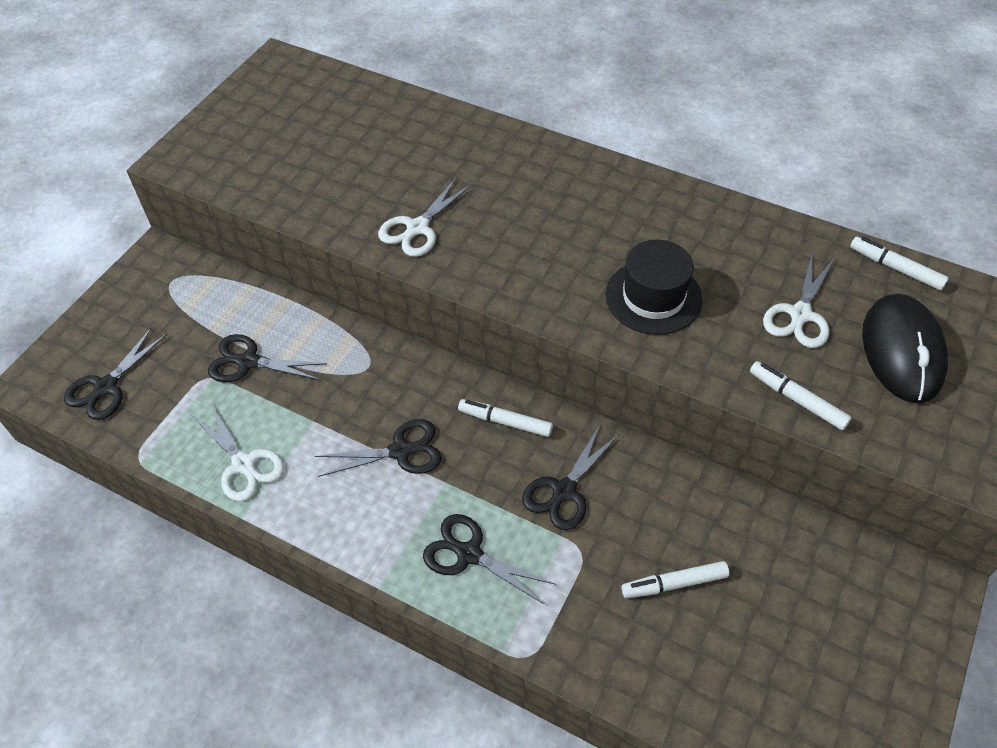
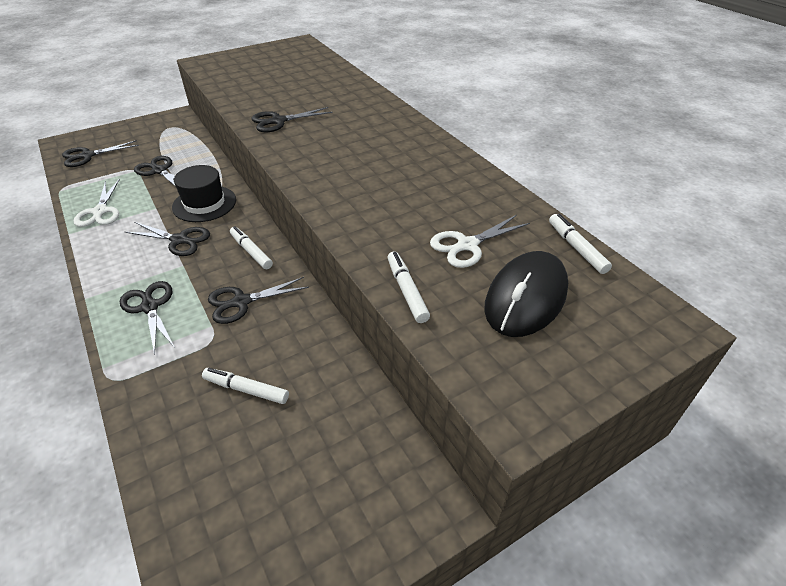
camera: 30 degrees right, 10 degrees down
white scissors [378,177,473,257] -> black scissors [251,107,333,132]
black hat [605,240,703,335] -> black hat moved to [172,165,236,222]

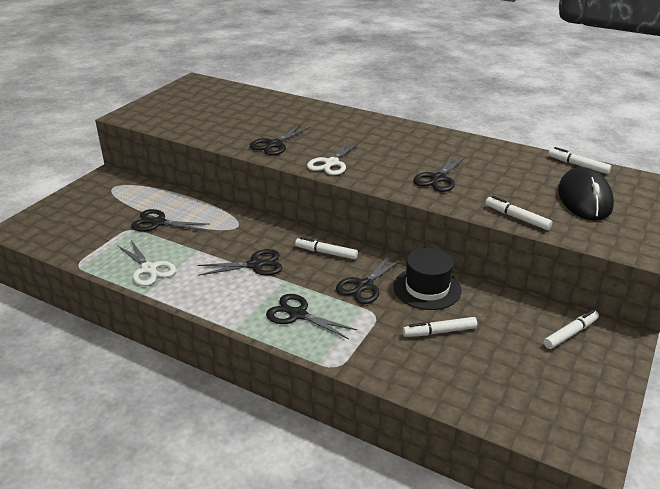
camera: 30 degrees left, 10 degrees down
black scissors [62,140,139,167] -> black scissors moved to [414,155,467,192]
black hat [172,165,236,222] -> black hat moved to [393,247,462,310]
white scissors [430,215,530,268] -> white scissors moved to [307,141,360,175]
none -> white marker [544,310,599,349]

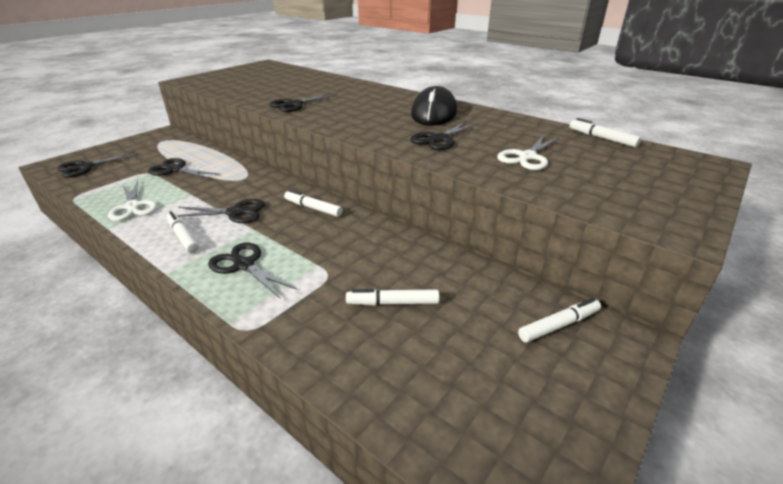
camera: 10 degrees right, 0 degrees up
white scissors [307,141,360,175] -> white scissors moved to [497,135,559,170]
black scissors [336,254,403,304] -> black scissors moved to [57,151,138,177]
black hat [393,247,462,310] -> none
white marker [485,196,552,230] -> white marker moved to [166,211,199,253]
black mouse [558,167,614,221] -> black mouse moved to [411,86,457,126]

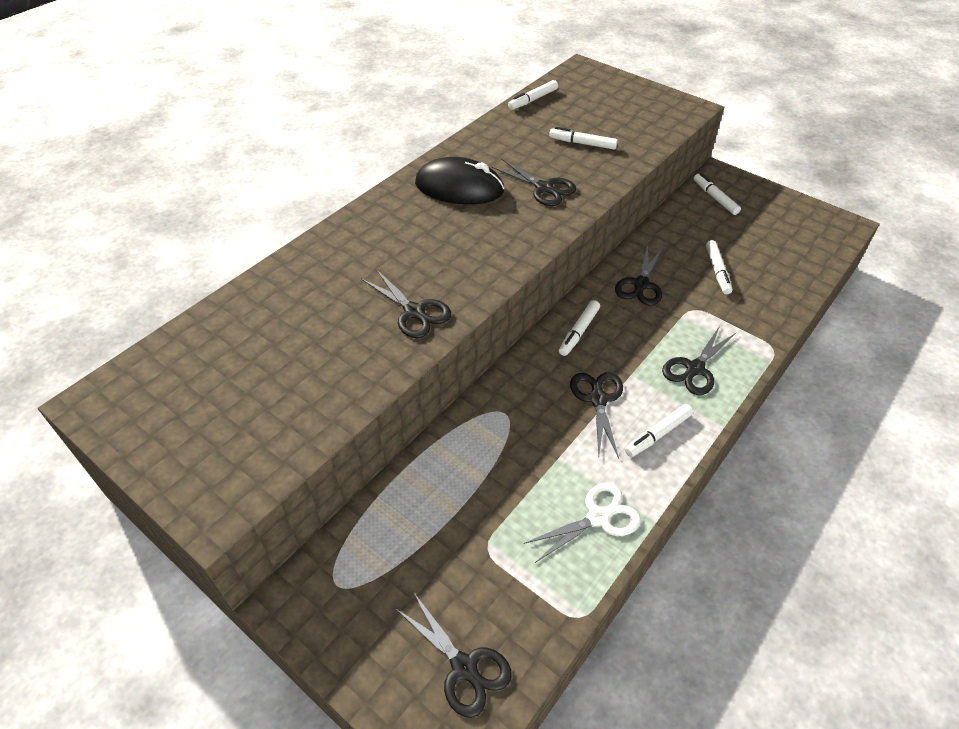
camera: 90 degrees left, 15 degrees up
black scissors [148,158,220,179] -> black scissors moved to [615,245,663,306]
white scissors [497,135,559,170] -> white marker [549,127,618,150]

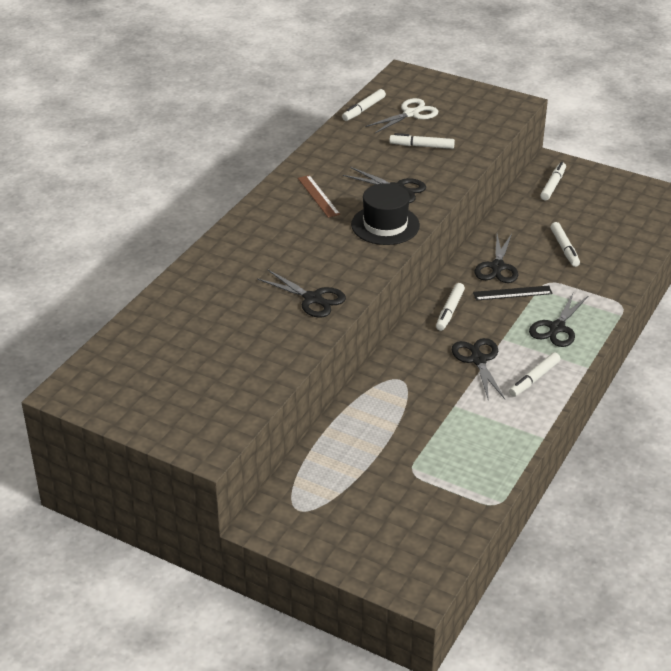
camera: 10 degrees left, 10 degrees down
black scissors [395,592,512,718] -> none
black mouse [415,157,504,204] -> brown ruler [298,175,340,218]
white scissors [523,483,641,563] -> white scissors moved to [365,98,438,133]
white marker [694,173,741,215] -> white marker turned 60 degrees clockwise [540,162,566,200]
none -> black hat [351,183,420,245]
none -> black ruler [473,286,553,301]

